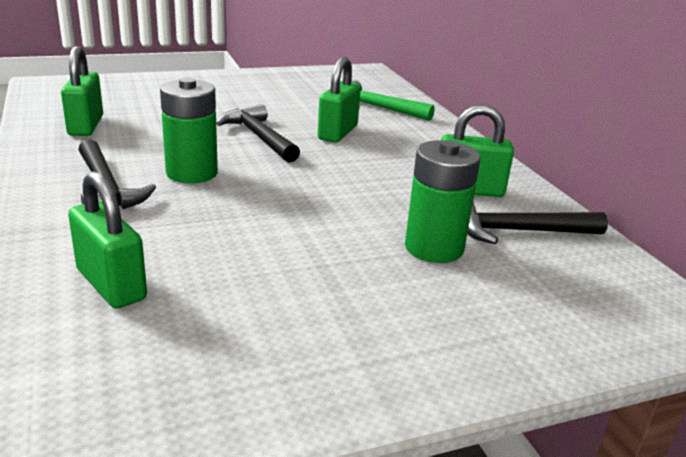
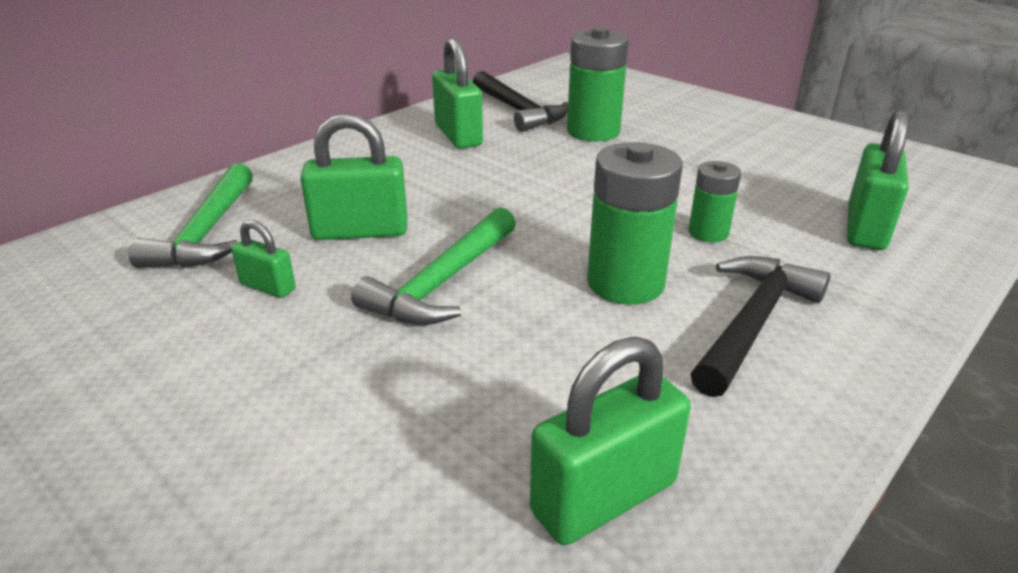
camera: 115 degrees left, 5 degrees up
black hammer [216,104,300,162] -> green hammer [351,207,516,325]
none -> green padlock [231,220,296,298]
none -> green battery [689,161,741,242]

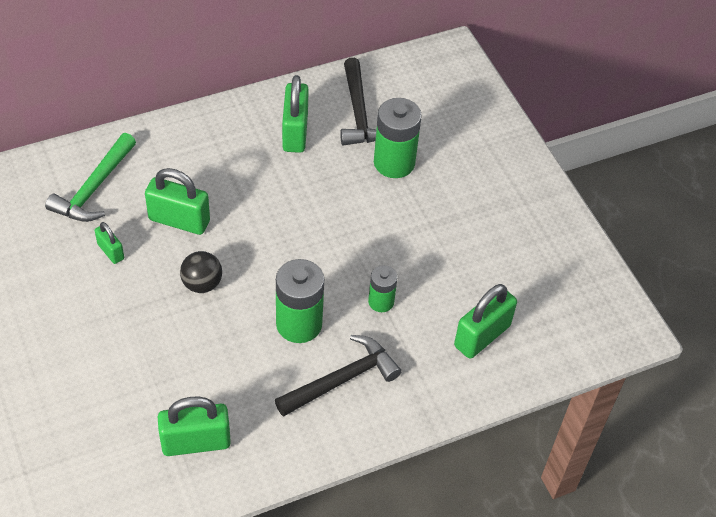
camera: 20 degrees right, 20 degrees up
green hammer [351,207,516,325] -> black ball [180,251,222,293]

